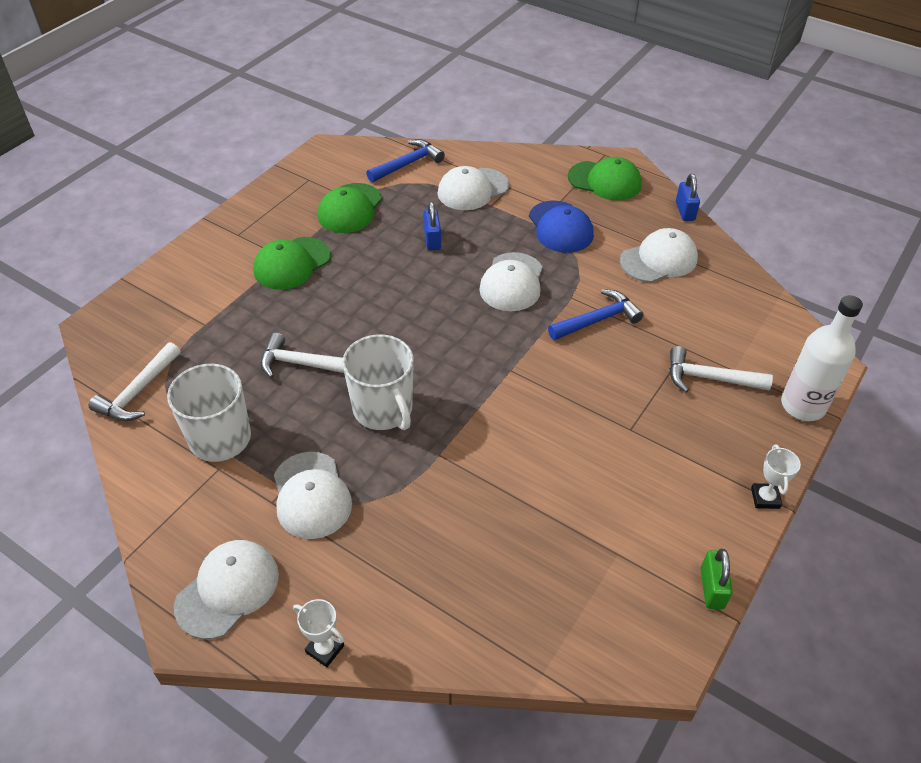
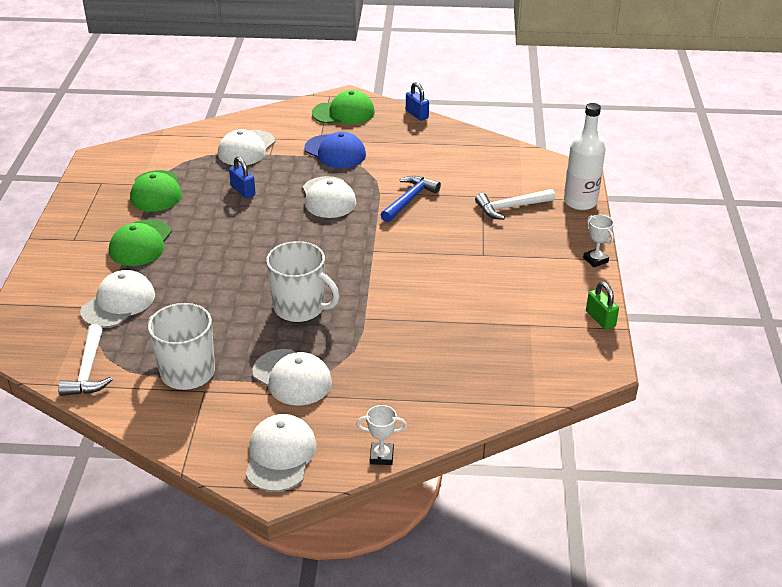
camera: 30 degrees left, 10 degrees down
white hammer [261,333,344,378] -> none
blue hammer [366,139,445,182] -> none
white cap [620,228,698,283] -> white cap moved to [80,270,155,328]

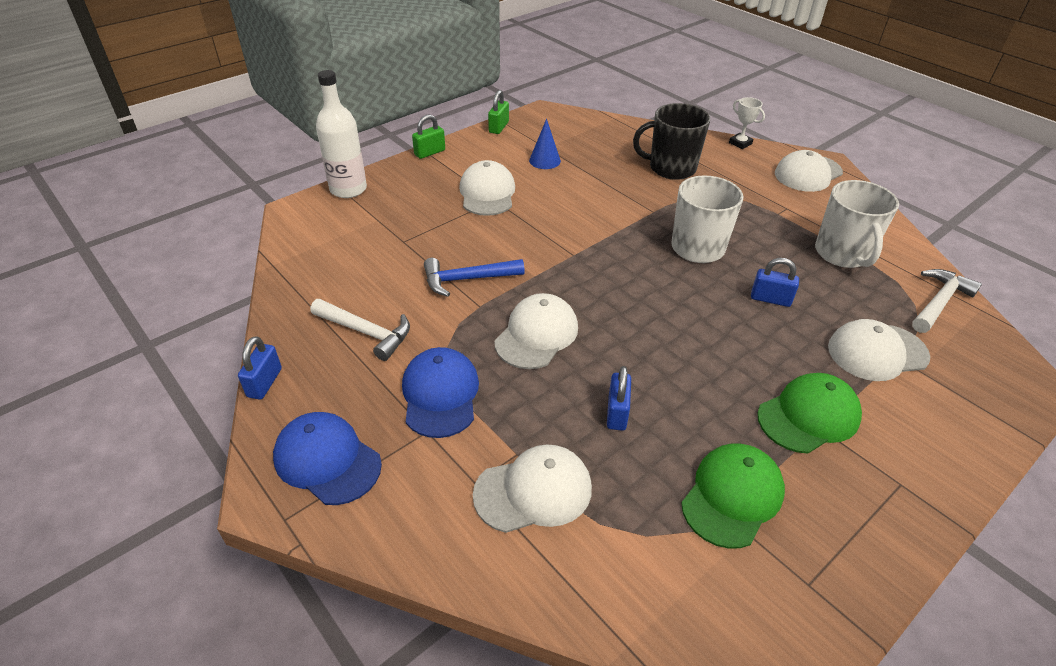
camera: 135 degrees left, 5 degrees up
white cap [252,349,332,406] -> white cap moved to [459,160,515,216]
green cap [312,90,375,124] -> blue cap [273,412,382,505]
white hammer [475,189,555,220] -> white hammer moved to [311,299,410,361]
white trophy [583,215,614,267] -> green padlock [412,114,445,159]
none -> blue cone [529,118,561,169]
none -> black mug [633,103,710,180]
none -> blue padlock [751,258,799,307]

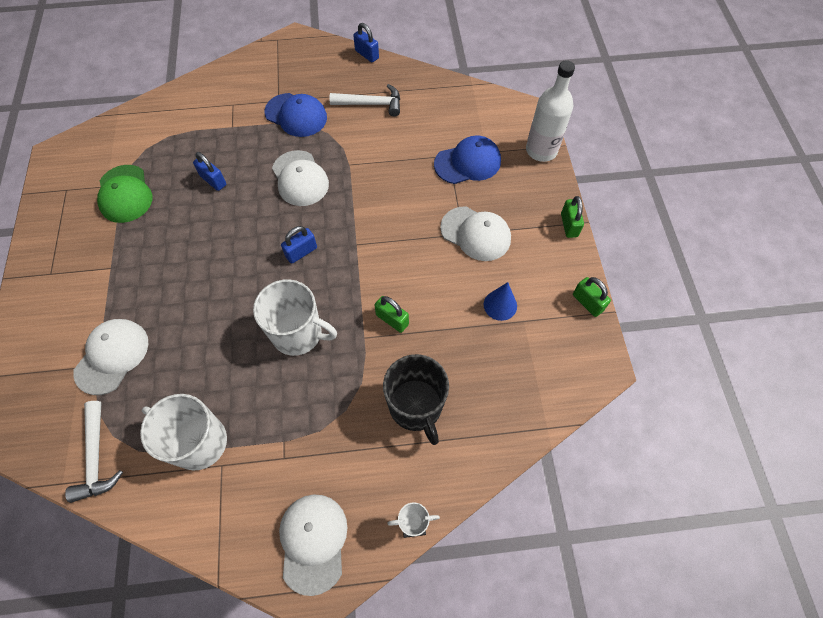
camera: 125 degrees right, 20 degrees up
blue cap [273,412,382,505] -> blue cap moved to [434,135,501,184]
white hammer [311,299,410,361] -> white hammer turned 150 degrees counterclockwise [329,84,400,117]
blue hammer [424,258,525,297] -> none
white cap [473,444,592,533] -> none
black mug [633,103,710,180] -> black mug turned 120 degrees clockwise [383,354,449,445]
blue padlock [751,258,799,307] -> blue padlock moved to [281,226,317,264]
green cap [757,373,862,453] -> none
none -> green padlock [375,296,409,333]

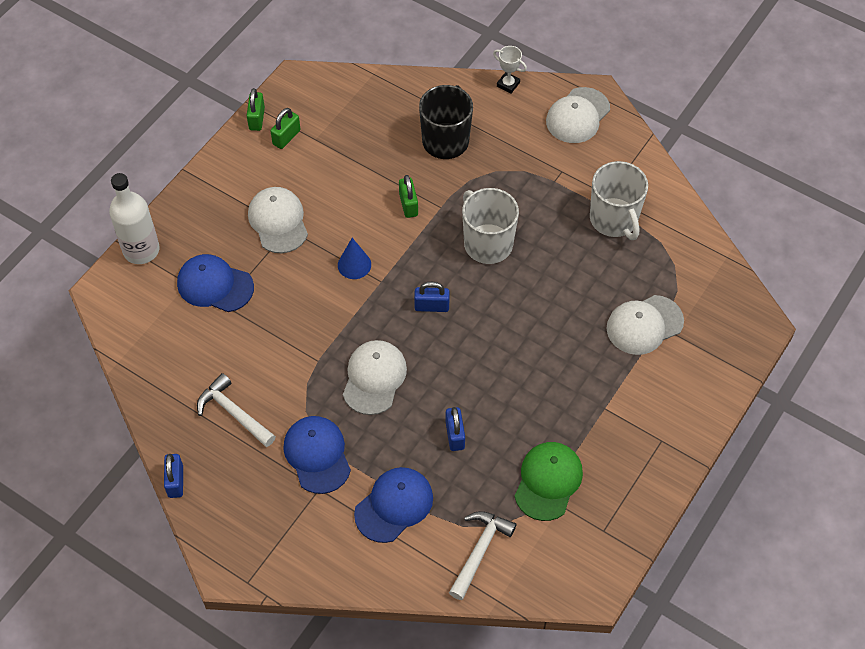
camera: 140 degrees left, 5 degrees down
white hammer [65,401,123,503] -> white hammer moved to [449,511,516,600]
blue cone [484,282,517,321] -> blue cone moved to [338,238,371,279]
green padlock [561,196,584,238] -> green padlock moved to [270,108,300,149]
none -> blue cap [354,467,433,543]

